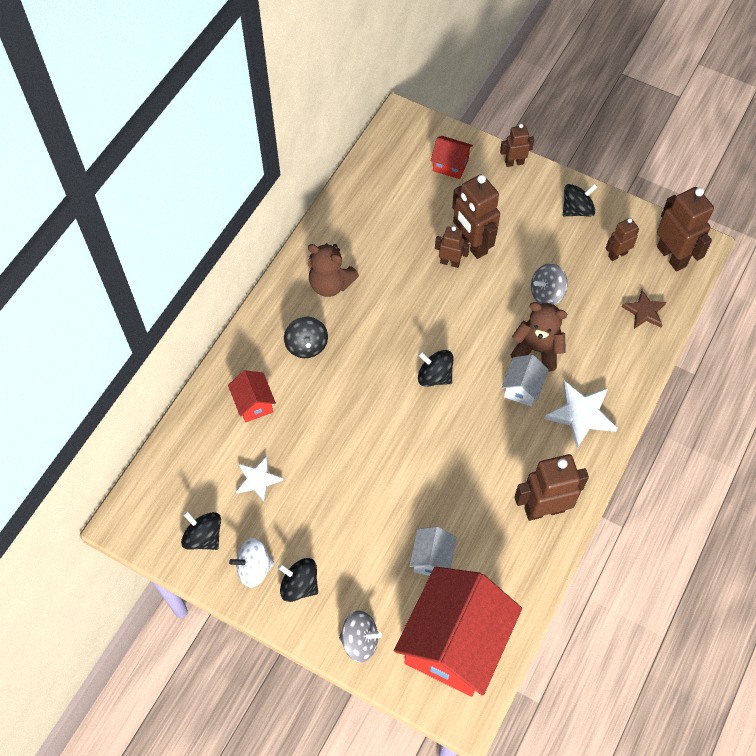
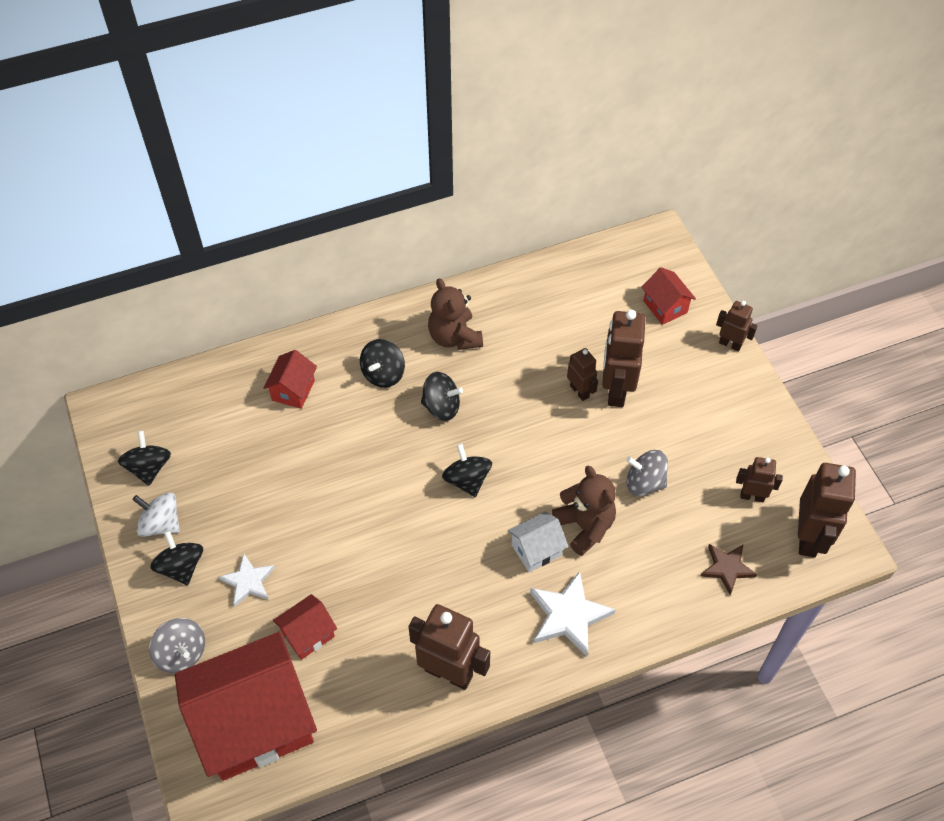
camera: 40 degrees right, 5 degrees down
white star [236,456,283,502] -> white star moved to [219,553,275,607]
white house [409,527,457,576] -> red house [273,594,337,660]
black spinning top [563,184,598,217] -> black spinning top moved to [421,372,463,421]

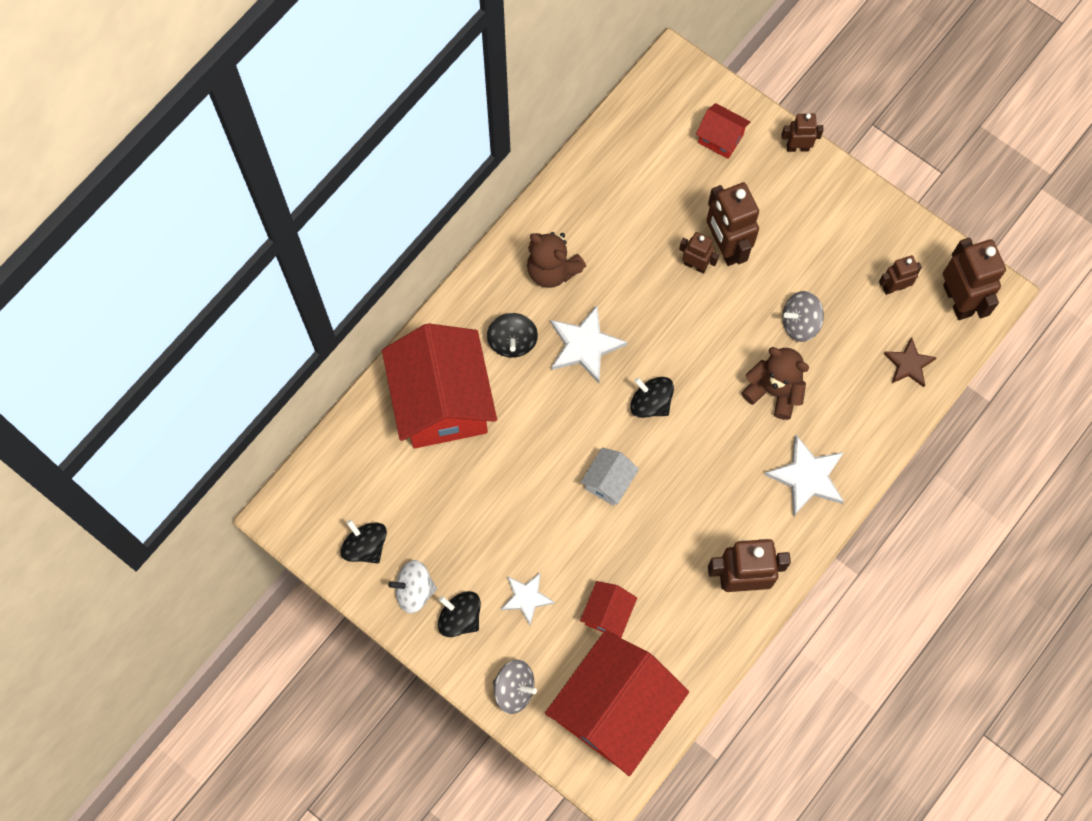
camera: 30 degrees left, 15 degrees up
red house [263,350,317,409] -> red house [382,323,497,448], size x2.27
black spinning top [421,372,463,421] -> white star [551,306,627,383]
white house [508,512,568,572] -> white house moved to [580,447,639,506]

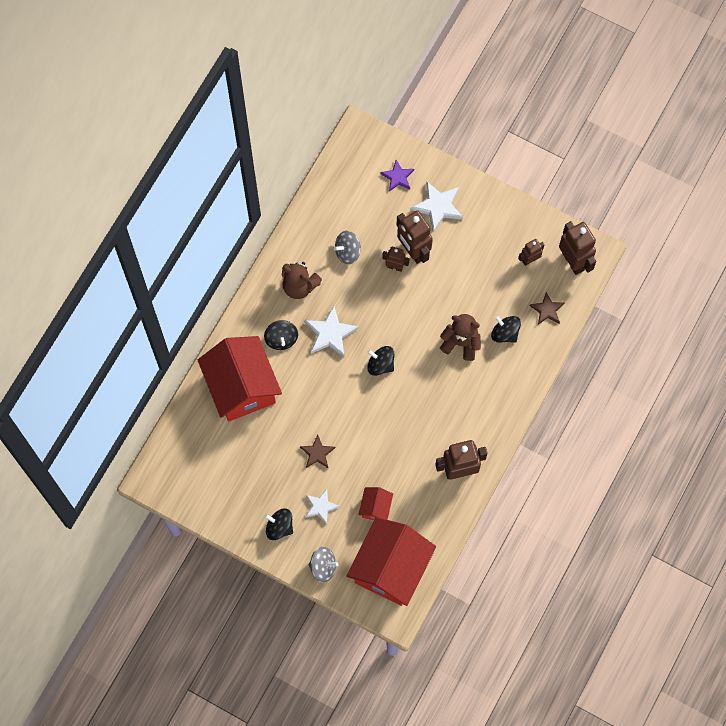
camera: 10 degrees left, 0 degrees up
black spinning top [341,520,387,564] -> black spinning top moved to [491,316,521,343]
white spinning top [388,560,437,613] -> none
white house [580,447,639,506] -> none
red house [696,103,750,159] -> purple star [380,160,414,192]
white star [765,435,844,516] -> white star moved to [411,181,463,232]
brown robot [781,114,824,152] -> none
grey spinning top [782,291,824,342] -> grey spinning top moved to [334,231,361,264]
none -> brown star [300,435,335,468]

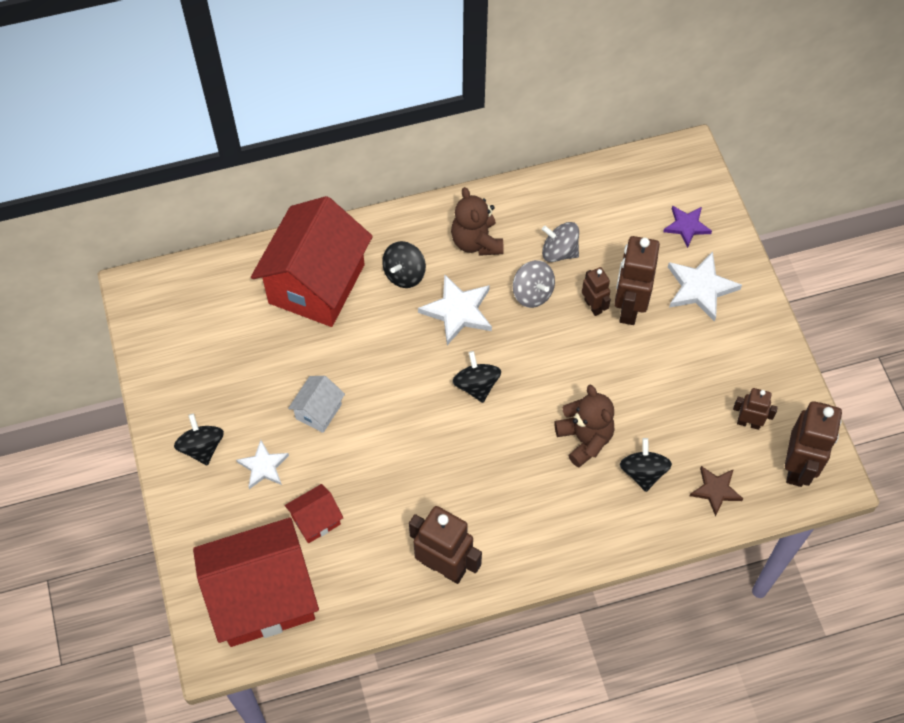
camera: 45 degrees right, 10 degrees down
brown star [300,435,335,468] -> white house [288,376,345,433]
grey spinning top [308,547,339,583] -> grey spinning top moved to [513,260,555,308]

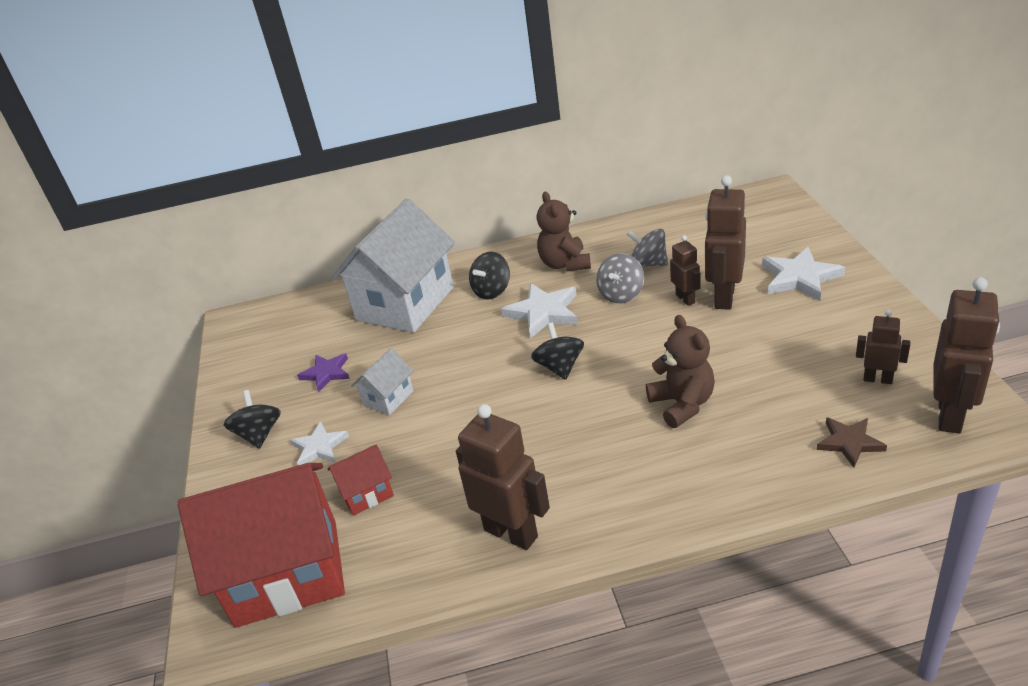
camera: 10 degrees right, 25 degrees down
red house [251,196,373,327] -> white house [331,199,455,333]
grey spinning top [513,260,555,308] -> grey spinning top turned 60 degrees clockwise [596,253,644,304]
black spinning top [620,438,672,492] -> none
purple star [663,206,712,248] -> purple star moved to [297,354,350,392]

